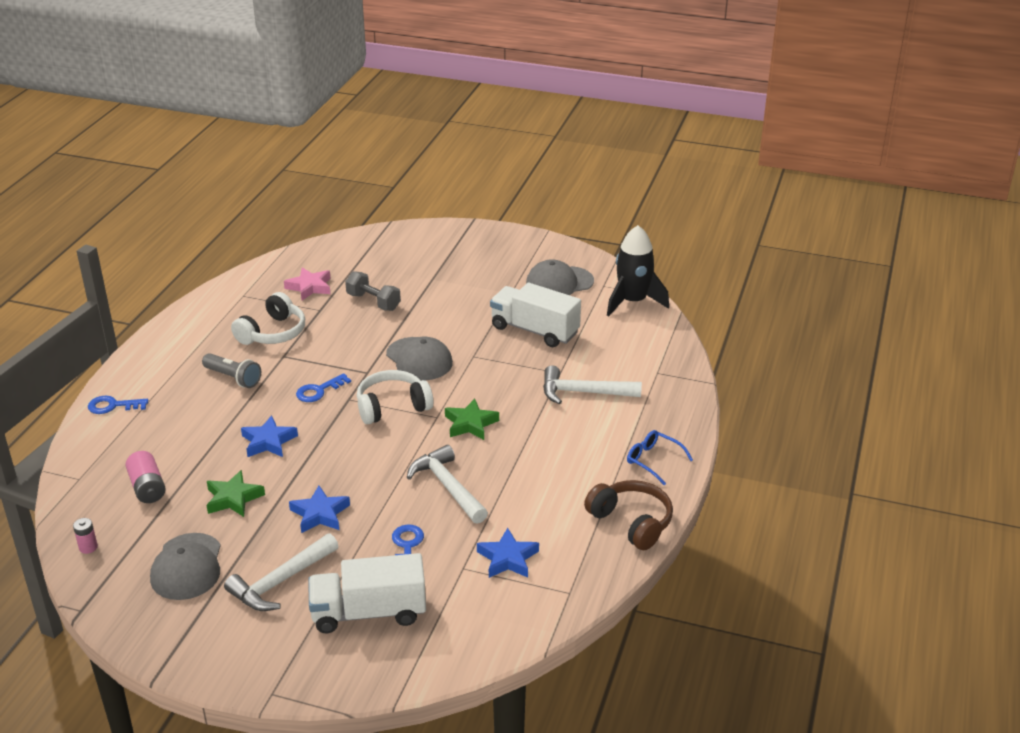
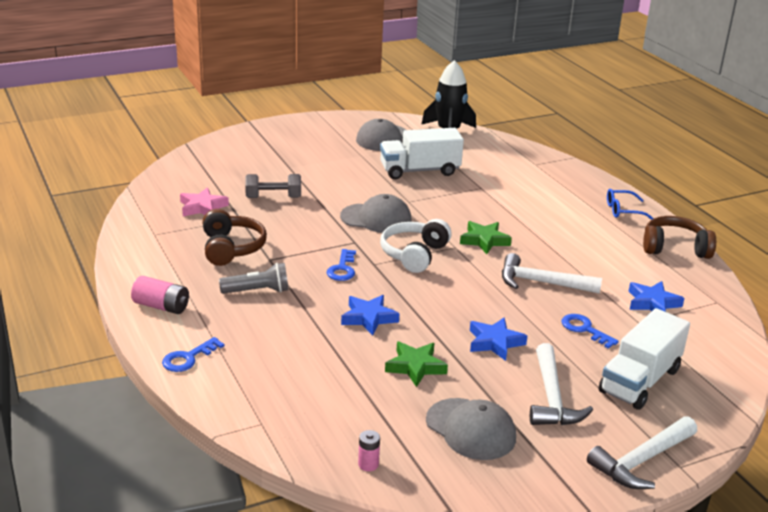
camera: 45 degrees left, 5 degrees down
pink battery [126,451,166,503] -> pink battery moved to [131,276,189,314]
white headphones [231,292,305,345] -> brown headphones [202,209,267,266]
white hammer [543,365,642,404] -> white hammer moved to [587,416,697,489]

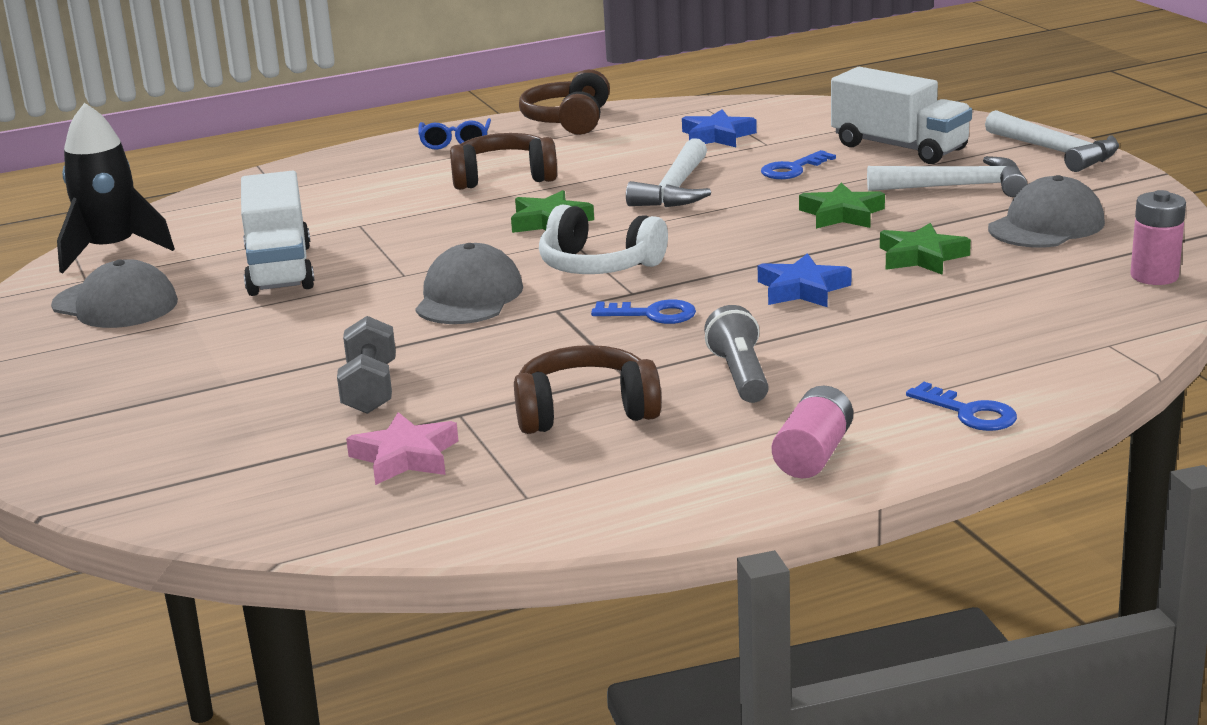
camera: 85 degrees left, 5 degrees down
pink battery [358,430,380,471] -> pink battery [1130,190,1186,285], size x1.66
blue star [470,317,527,361] -> green star [799,183,885,229]
none -> brown headphones [450,133,557,190]

